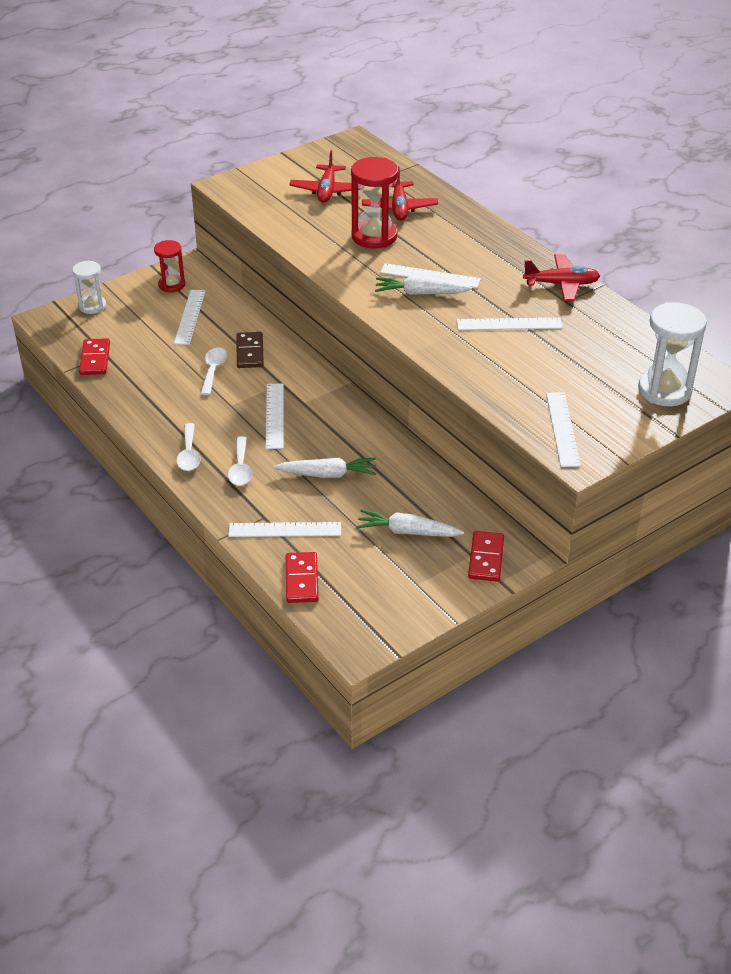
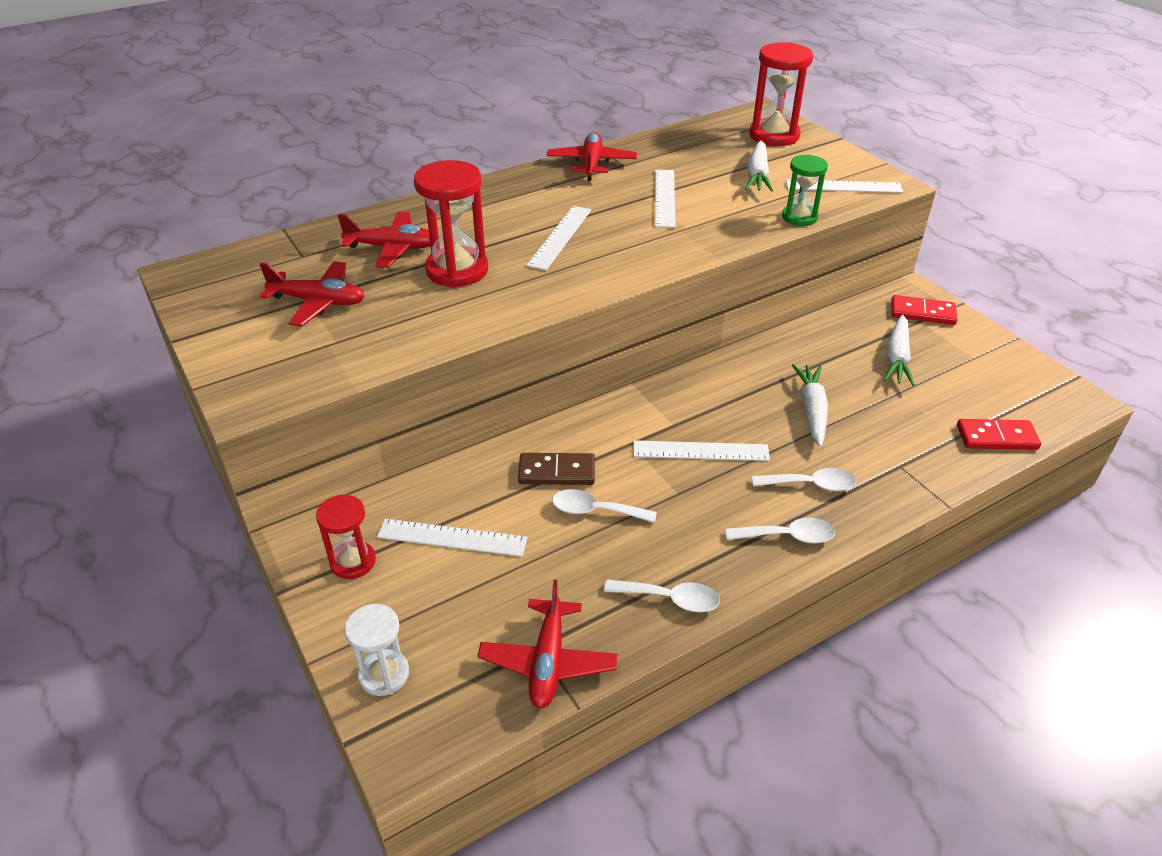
camera: 85 degrees left, 0 degrees up
red domino [79,338,110,375] -> red plane [478,579,618,709]
white ruler [228,522,341,537] -> none
white carrot [375,276,472,295] -> white carrot moved to [745,140,773,192]
white hourglass [638,302,707,407] -> red hourglass [749,42,813,146]
none -> white spoon [604,580,720,612]
none -> green hourglass [782,154,828,226]

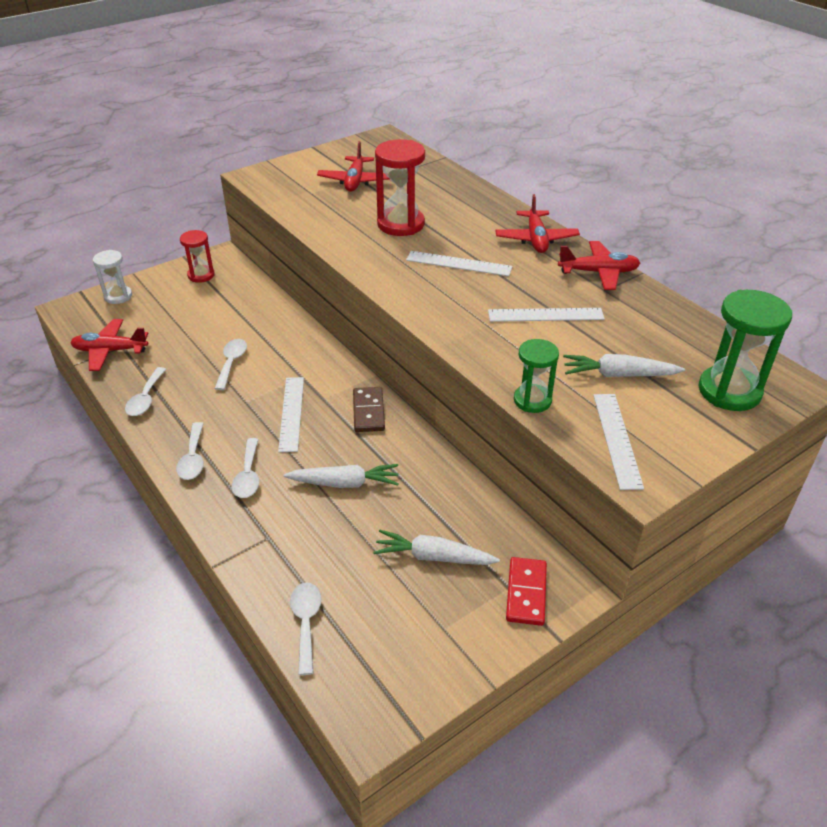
camera: 85 degrees right, 0 degrees up
red plane [338,212,431,268] -> red plane moved to [495,194,580,253]
white ruler [377,519,527,557] -> none
brown domino [518,453,595,485] -> brown domino moved to [353,387,385,432]
red hourglass [749,42,813,146] -> green hourglass [698,290,792,411]
red domino [957,419,1041,450] -> white spoon [290,582,321,675]

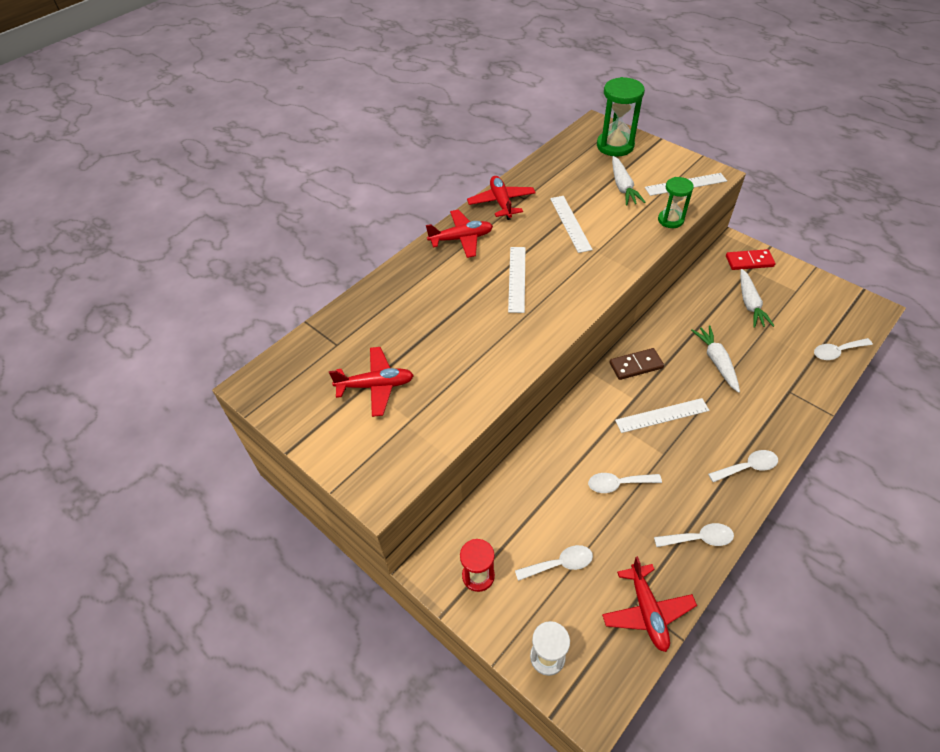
camera: 100 degrees left, 10 degrees up
white spoon [232,438,259,498] -> white spoon moved to [515,545,593,581]
red hourglass [375,139,425,236] -> none

